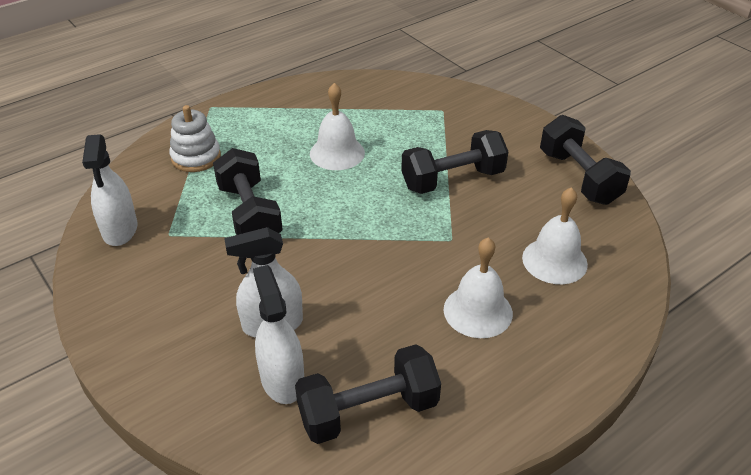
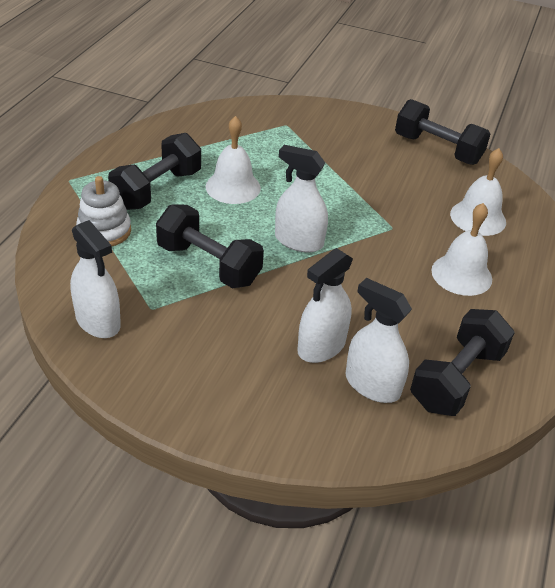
camera: 35 degrees left, 0 degrees up
black dumbbell [401,130,509,194] -> black dumbbell moved to [108,133,201,210]
none -> white spray bottle [275,145,328,253]

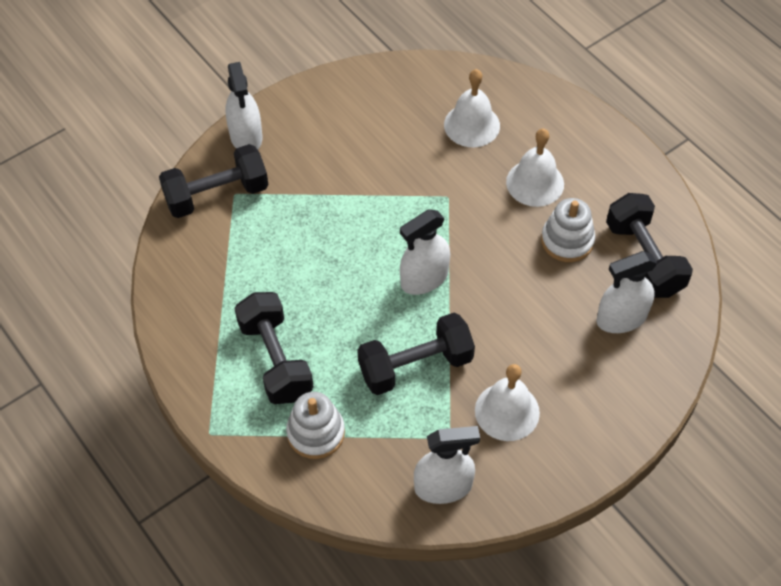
camera: 55 degrees left, 15 degrees up
white bell [206,116,261,204] -> white bell moved to [475,364,540,441]
white spray bottle [297,248,353,363] -> white spray bottle moved to [225,62,262,150]
black dumbbell [395,99,490,165] -> black dumbbell moved to [159,144,268,218]
none -> white stacking toy [541,198,595,262]

